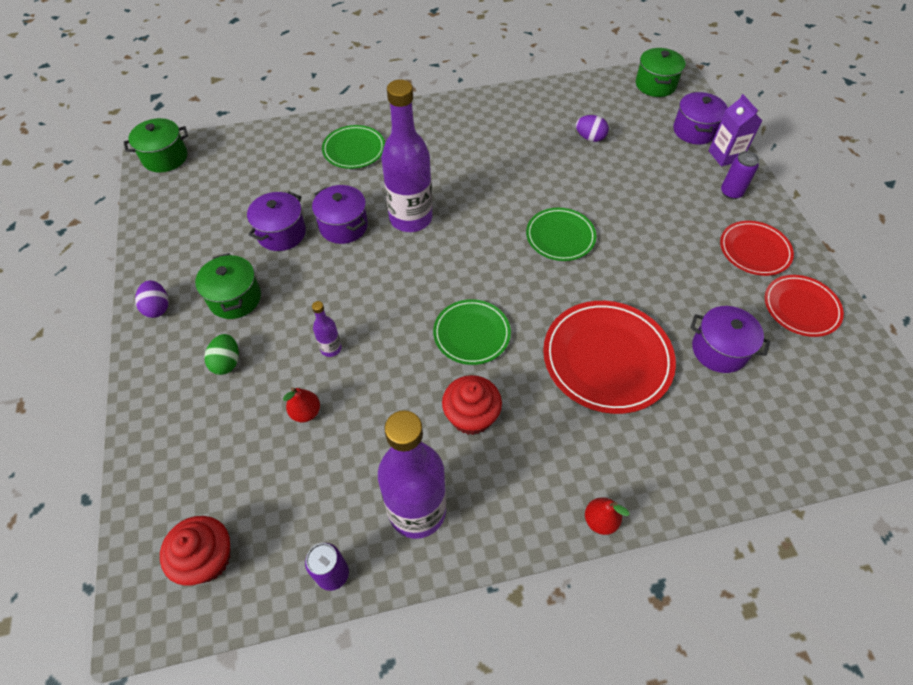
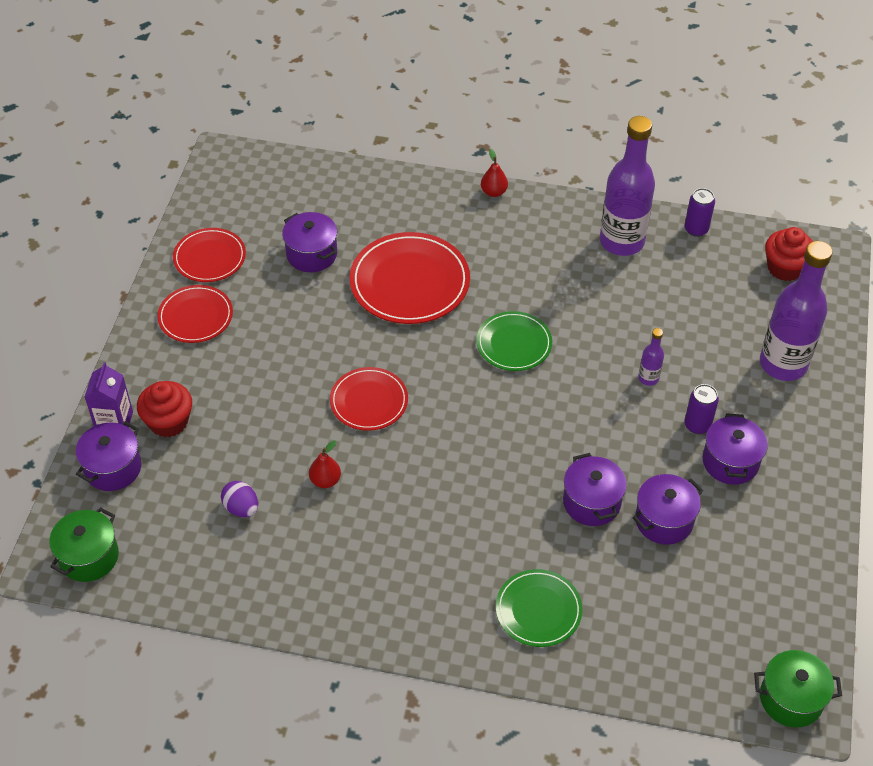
camera: 155 degrees left, 5 degrees down
purple egg [135,280,169,318] -> none
green pot [195,253,261,319] -> purple pot [703,413,768,485]
green egg [205,334,239,375] -> none
red pear [283,387,320,422] -> red pear moved to [309,441,341,488]
purple bottle [381,80,432,232] -> purple bottle moved to [760,241,832,381]
red cupcake [442,375,502,435] -> red cupcake moved to [137,381,192,437]
green plate [526,208,596,261] -> red plate [330,367,408,431]
purple can [721,151,759,199] -> purple can moved to [684,384,719,434]

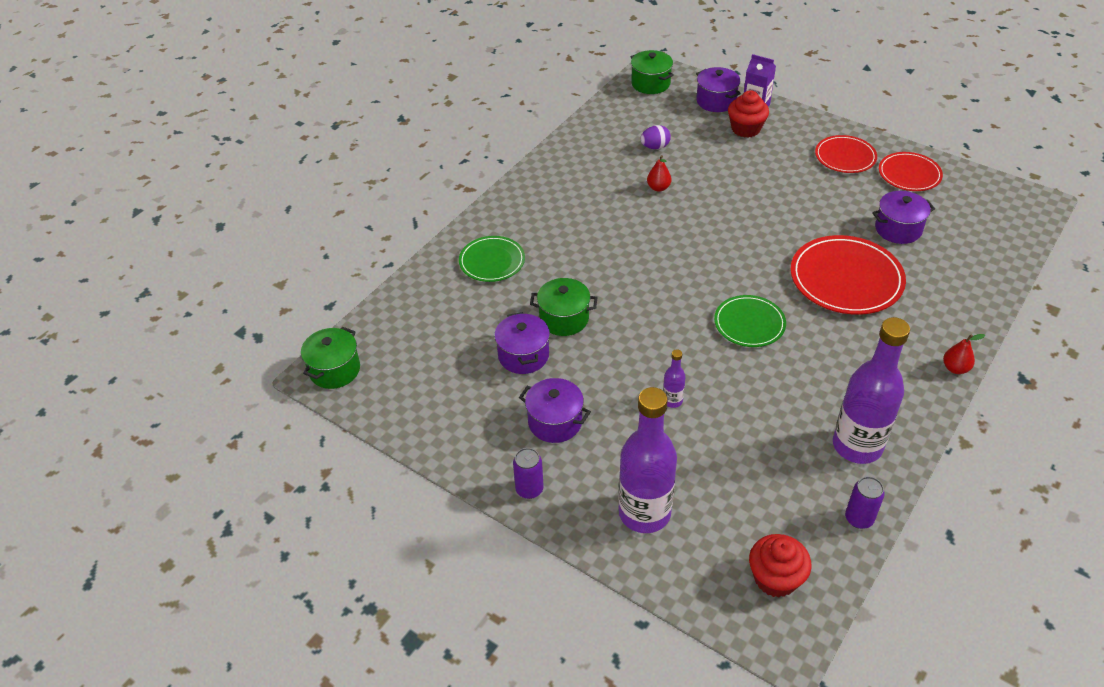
camera: 115 degrees right, 5 degrees down
red plate [330,367,408,431] -> none
purple pot [563,453,627,526] -> green pot [530,278,598,336]
purple can [684,384,719,434] -> purple can moved to [513,448,544,499]

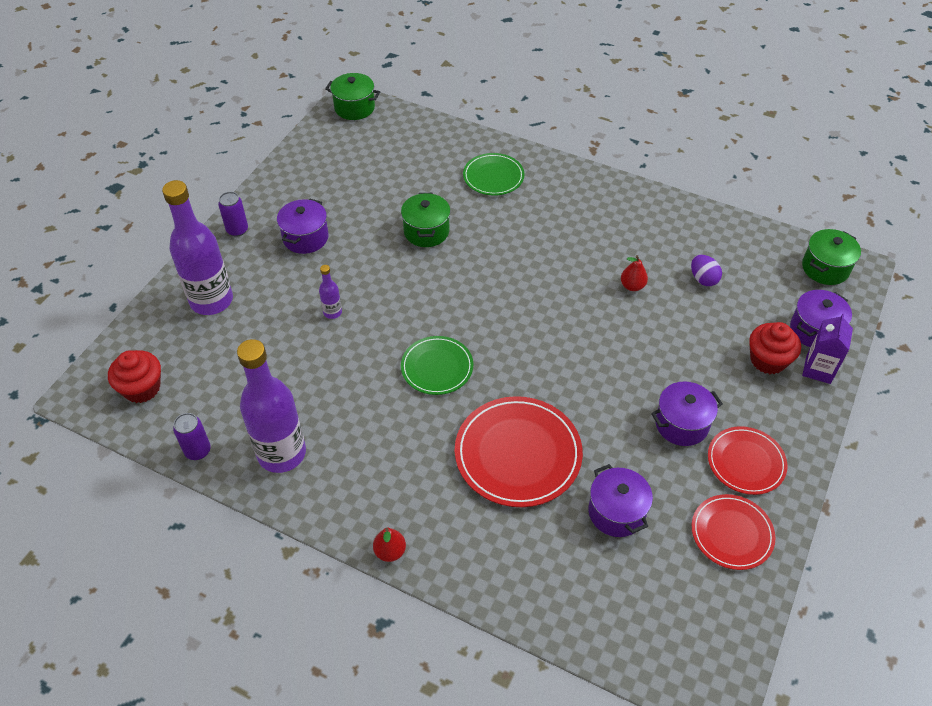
camera: 80 degrees right, 5 degrees up
purple pot [494,312,550,374] -> purple pot moved to [651,382,723,446]

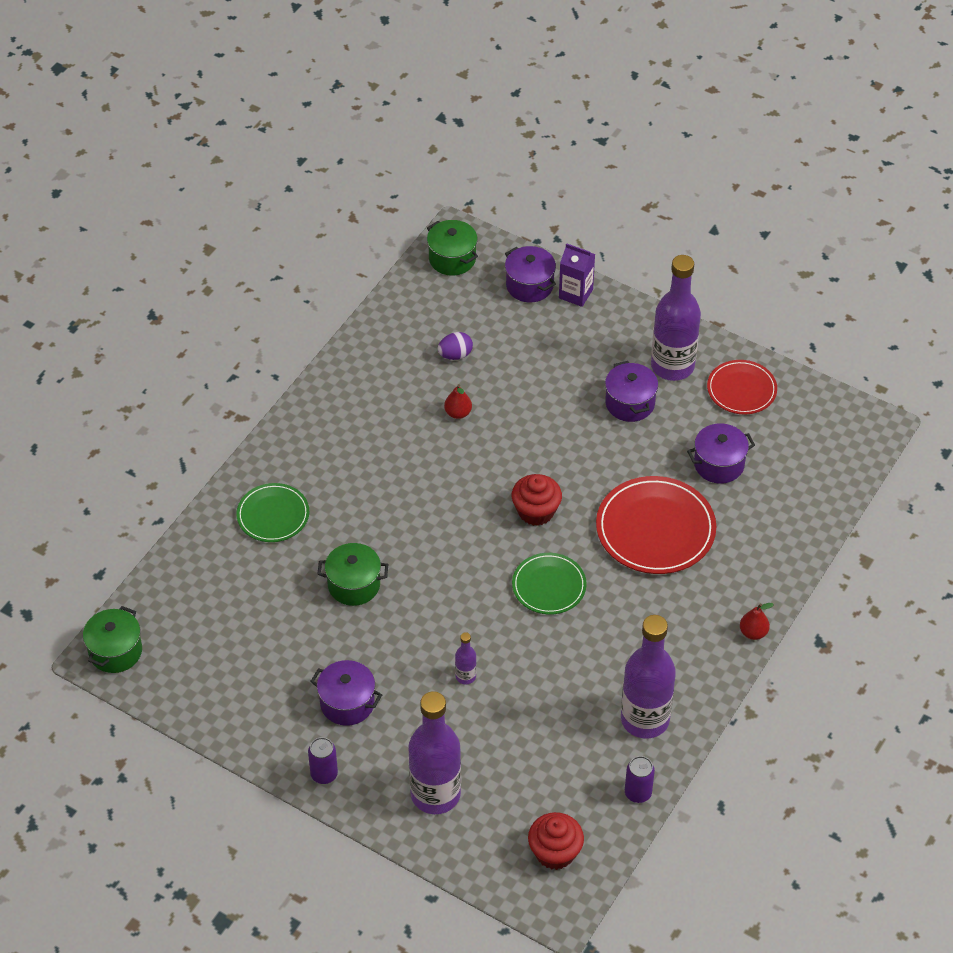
camera: 85 degrees left, 0 degrees up
red plate [708,426,787,495] -> purple bottle [651,255,701,381]
red cupcake [749,322,801,374] -> red cupcake moved to [512,474,562,526]

